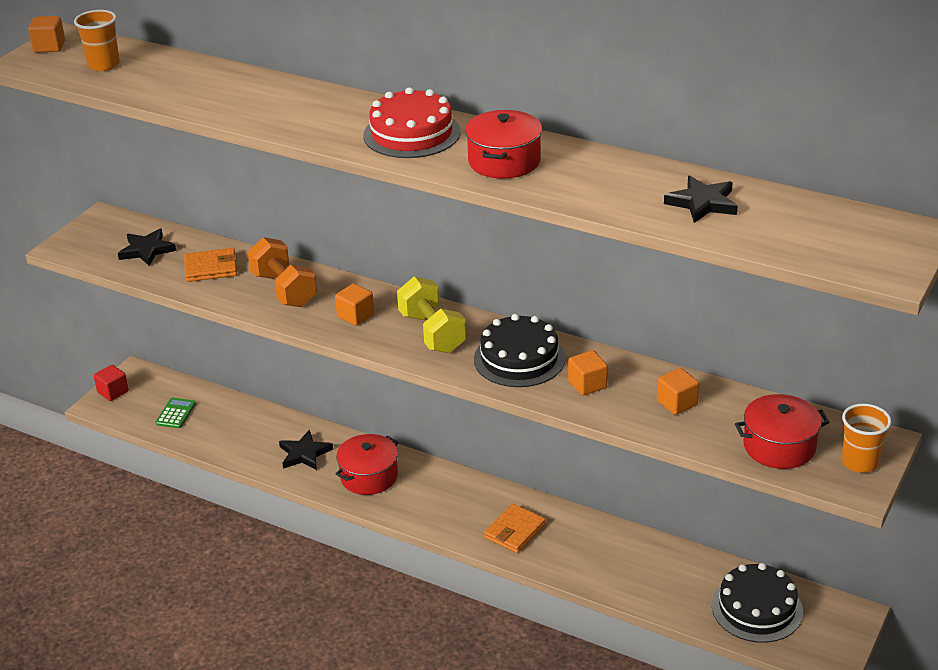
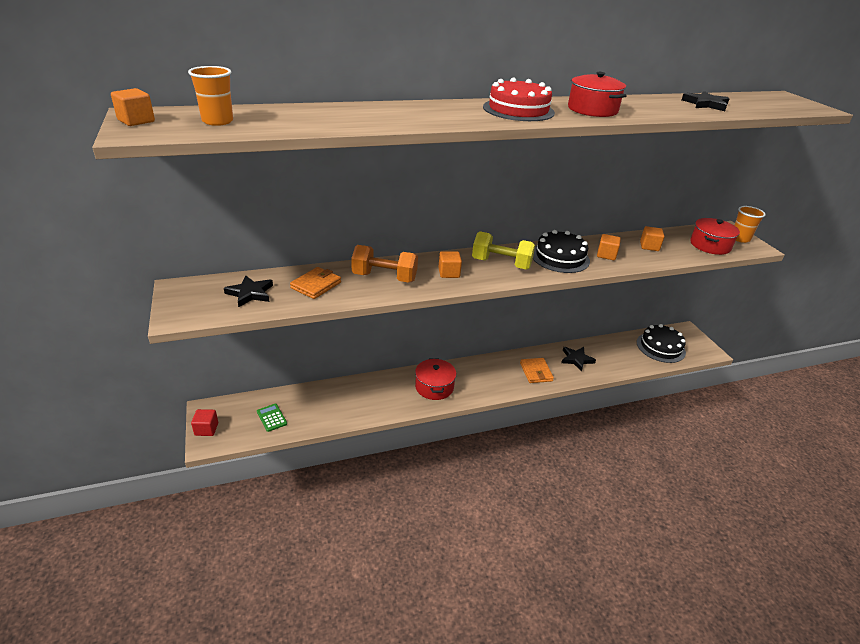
camera: 50 degrees left, 0 degrees up
black star [279,430,333,470] -> black star moved to [561,347,596,372]

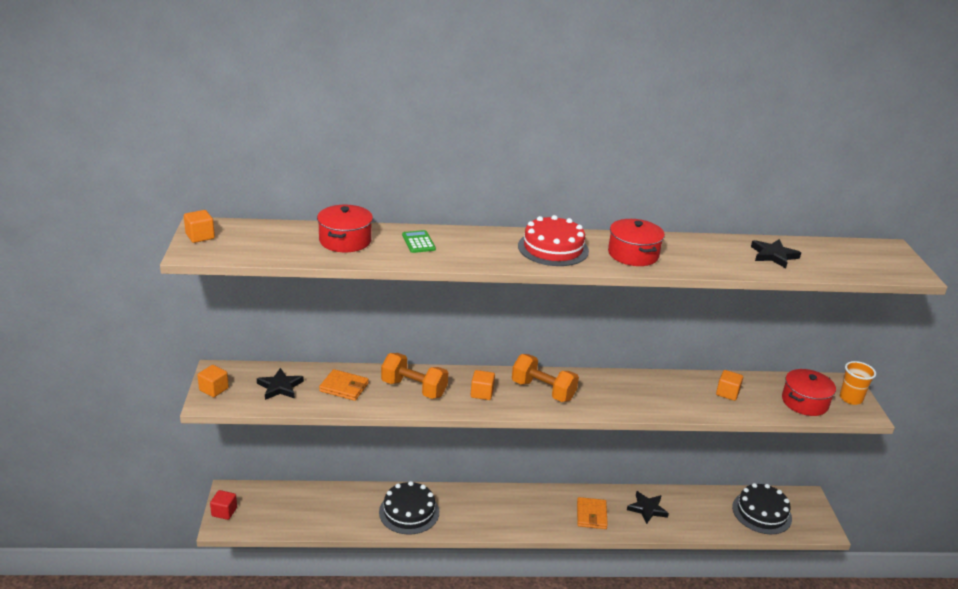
camera: 15 degrees right, 5 degrees down
orange cup [188,66,233,126] -> none
green calculator [257,404,287,432] -> green calculator moved to [402,230,436,253]
orange wallet [290,267,341,299] -> orange wallet turned 60 degrees clockwise [319,369,369,401]
red pot [415,358,456,400] -> red pot moved to [317,205,373,252]
yellow dumbbell [472,231,535,270] -> orange dumbbell [512,354,579,402]
black cake [533,230,590,273] -> black cake moved to [379,481,439,535]
orange cube [597,234,621,260] -> orange cube moved to [197,365,229,397]

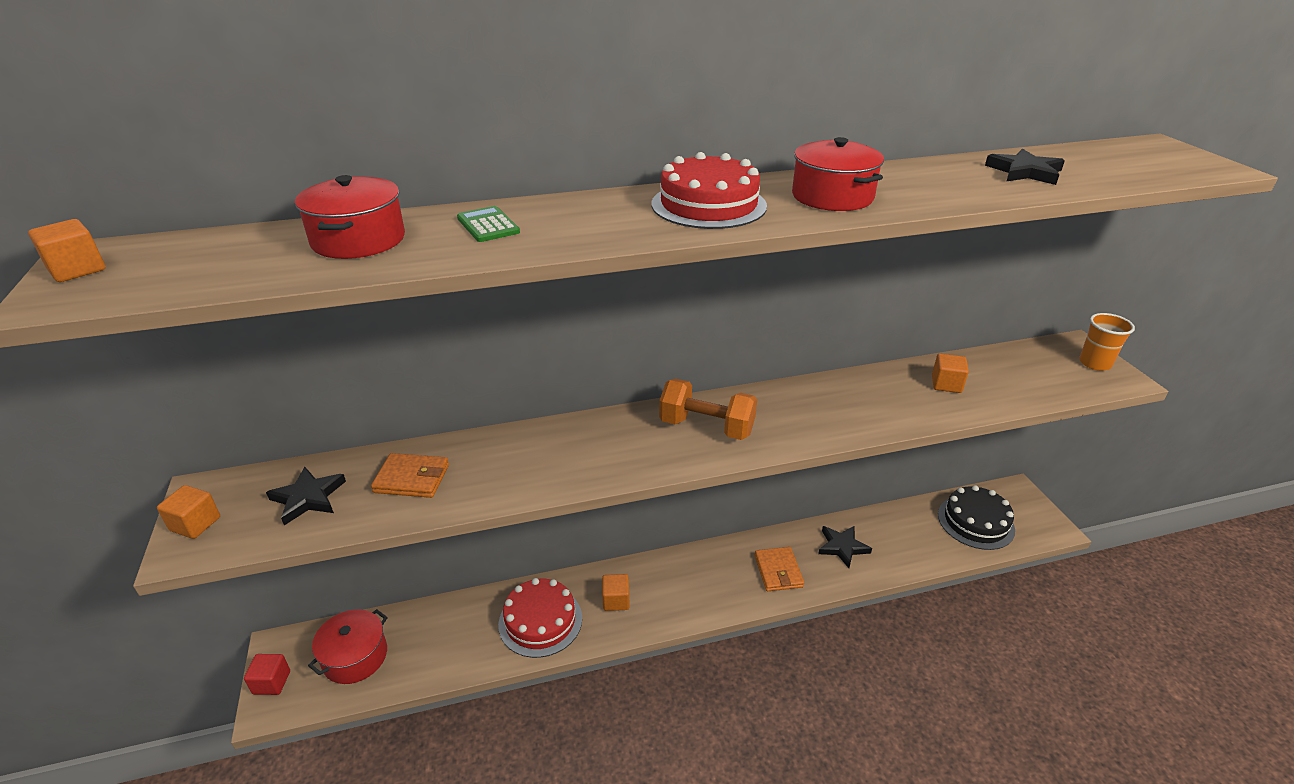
camera: 10 degrees left, 5 degrees up
black cake [379,481,439,535] -> red cake [498,578,582,658]
orange dumbbell [381,353,448,399] -> none
orange cube [471,370,495,400] -> orange cube moved to [602,574,630,611]
red pot [782,369,836,416] -> red pot moved to [308,609,388,684]

